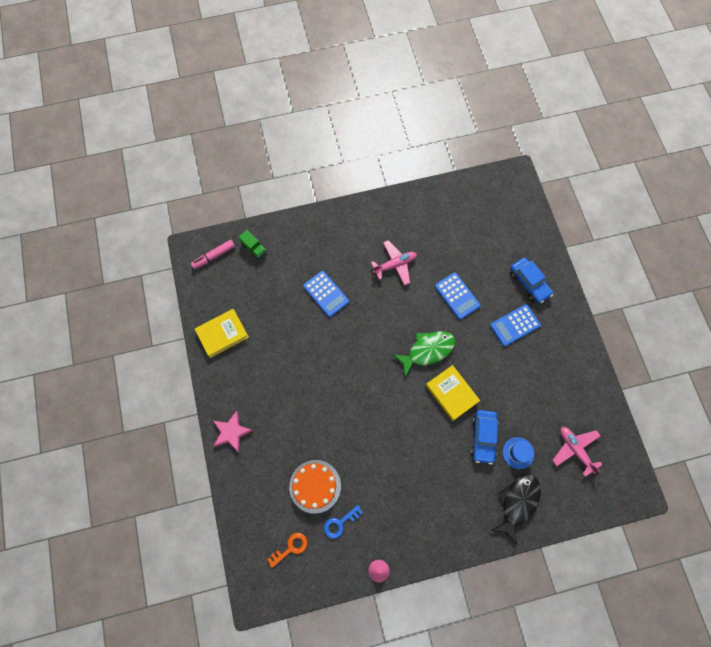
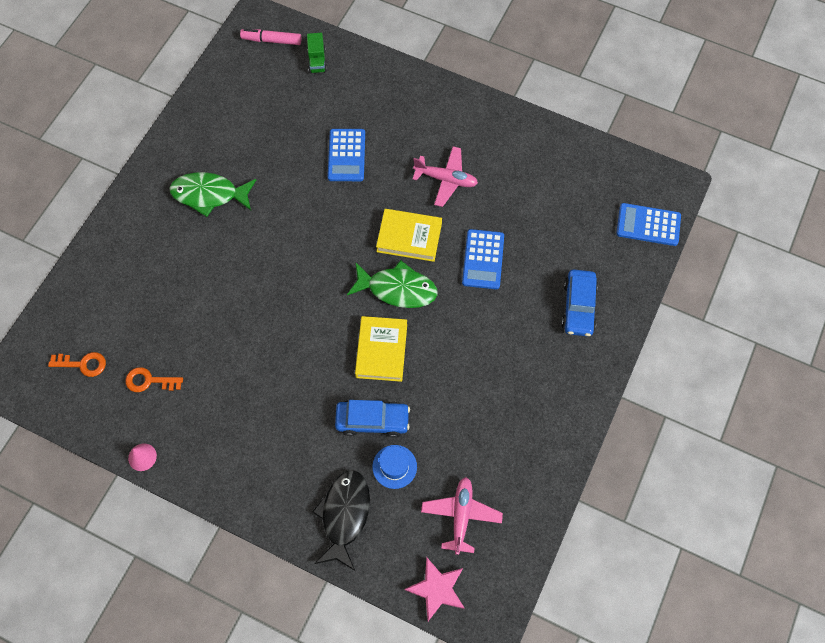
camera: 40 degrees right, 5 degrees down
yellow book [195,309,249,358] -> yellow book moved to [376,209,442,262]
pink star [213,411,253,452] -> pink star moved to [405,557,464,621]
orange cake [289,460,341,514] -> none
blue key [324,505,363,539] -> orange key [125,367,183,392]
blue car [471,410,498,465] -> blue car turned 135 degrees counterclockwise [335,400,410,438]
blue calculator [490,304,541,347] -> blue calculator moved to [616,203,681,246]
black fish [492,474,541,546] -> black fish turned 60 degrees counterclockwise [312,470,370,571]
none -> green fish [169,172,256,217]

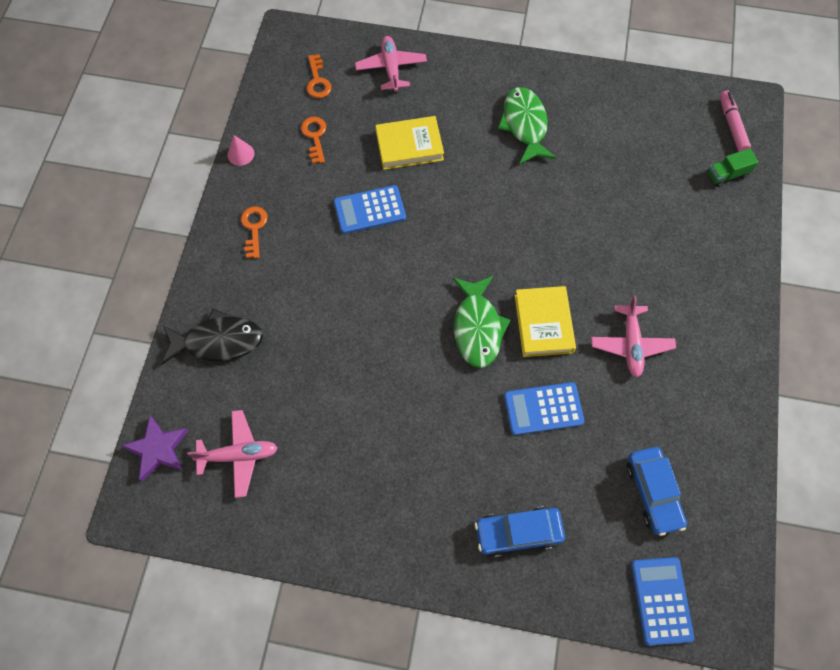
camera: 75 degrees right, 0 degrees up
blue calculator [328,129,365,181] -> blue calculator moved to [334,185,406,234]
blue car [335,400,410,438] -> blue car moved to [627,447,687,536]
yellow book [355,316,407,382] -> yellow book moved to [375,116,444,170]
blue hat [372,445,417,489] -> none
pink star [405,557,464,621] -> purple star [121,415,188,481]
none -> orange key [241,206,268,258]
none -> pink plane [355,36,427,92]

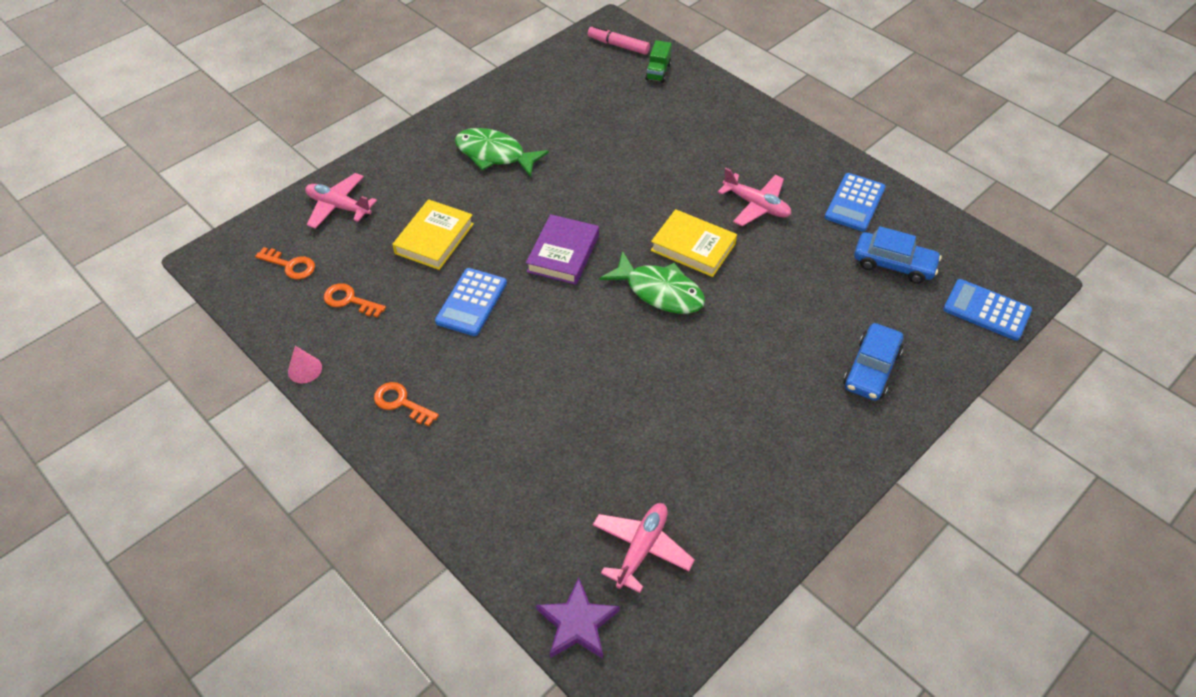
camera: 55 degrees left, 15 degrees down
black fish [162,309,263,365] -> none
blue calculator [504,382,585,435] -> blue calculator moved to [825,173,886,232]
none -> purple book [526,214,599,285]

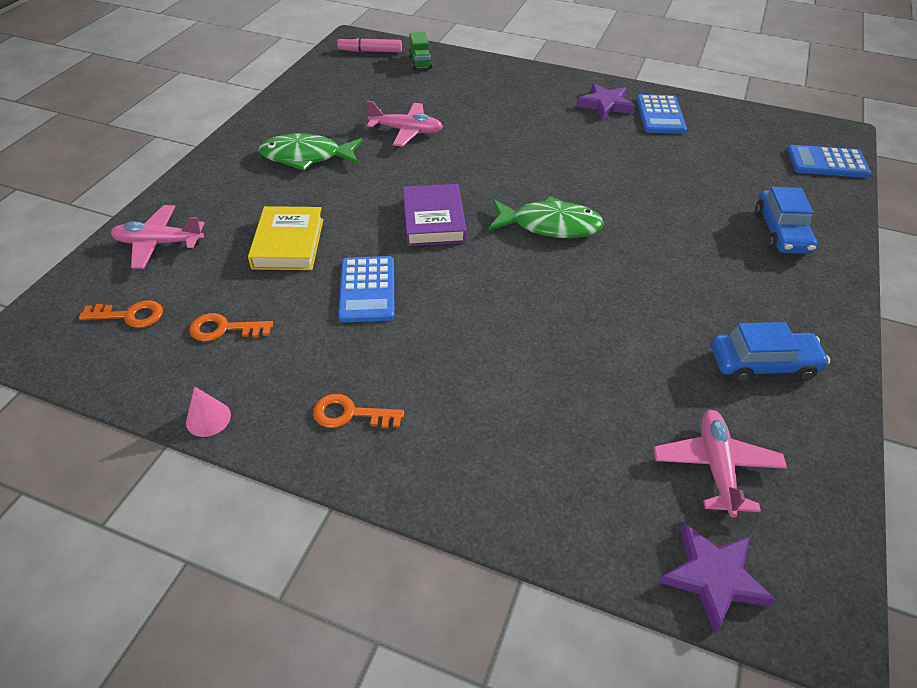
camera: 25 degrees left, 5 degrees down
yellow book [651,209,737,277] -> none
pink plane [718,168,791,226] -> pink plane moved to [367,101,443,147]
blue car [854,226,942,284] -> blue car moved to [711,322,830,383]
none -> purple star [577,83,635,120]

